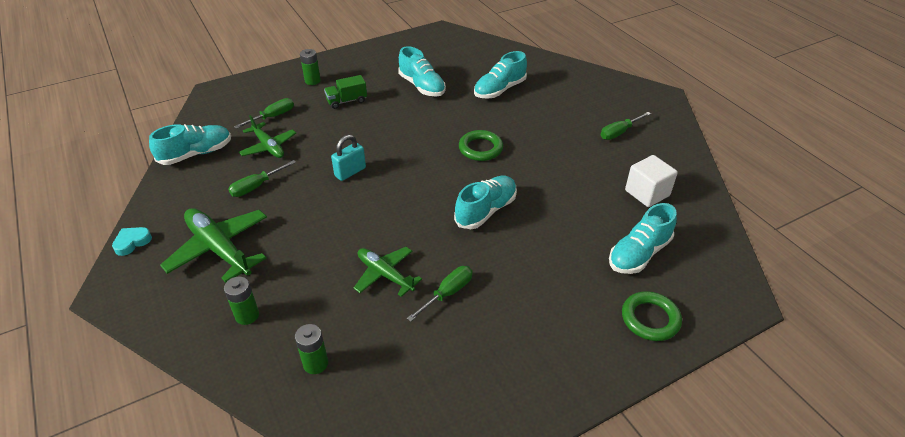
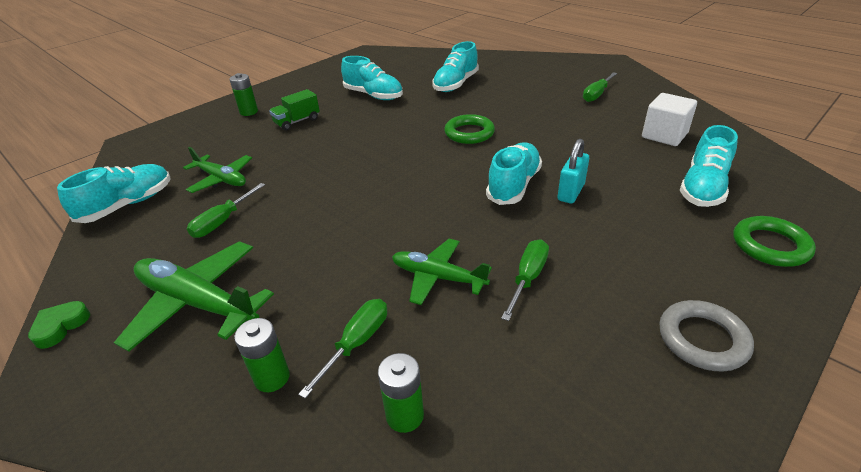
camera: 15 degrees left, 5 degrees down
turquoise heart [112,227,152,256] -> green heart [28,301,90,349]
green screwdriver [234,98,294,129] -> green screwdriver moved to [298,299,387,399]
turquoise padlock [331,135,366,181] -> turquoise padlock moved to [557,139,589,204]
none -> grey ring [659,300,754,372]

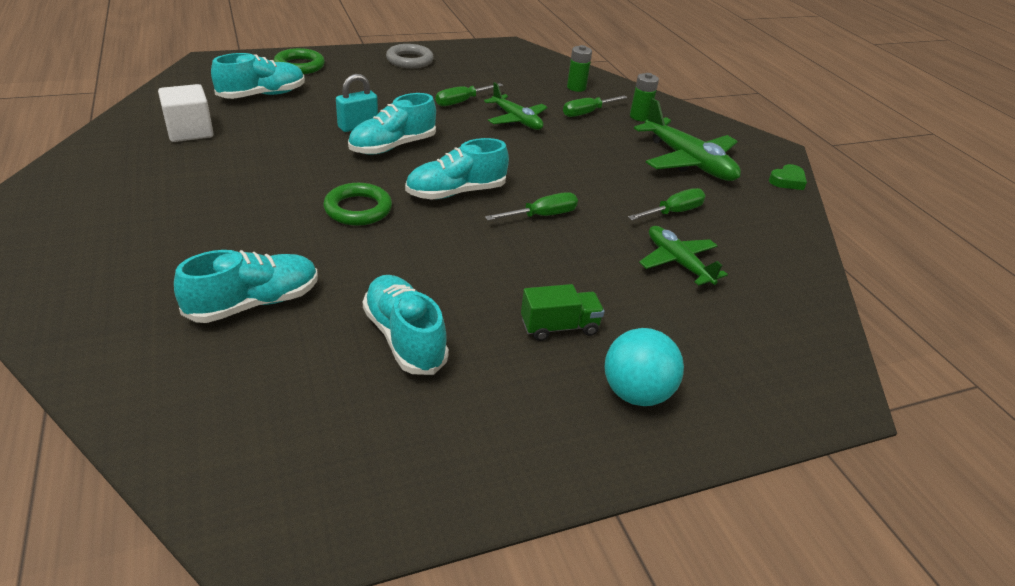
camera: 160 degrees left, 0 degrees up
turquoise shoe [57,164,171,223] -> turquoise shoe moved to [405,138,509,200]
green battery [229,73,258,116] -> turquoise ball [605,328,684,406]
green screwdriver [583,72,617,102] -> green screwdriver moved to [485,192,578,220]

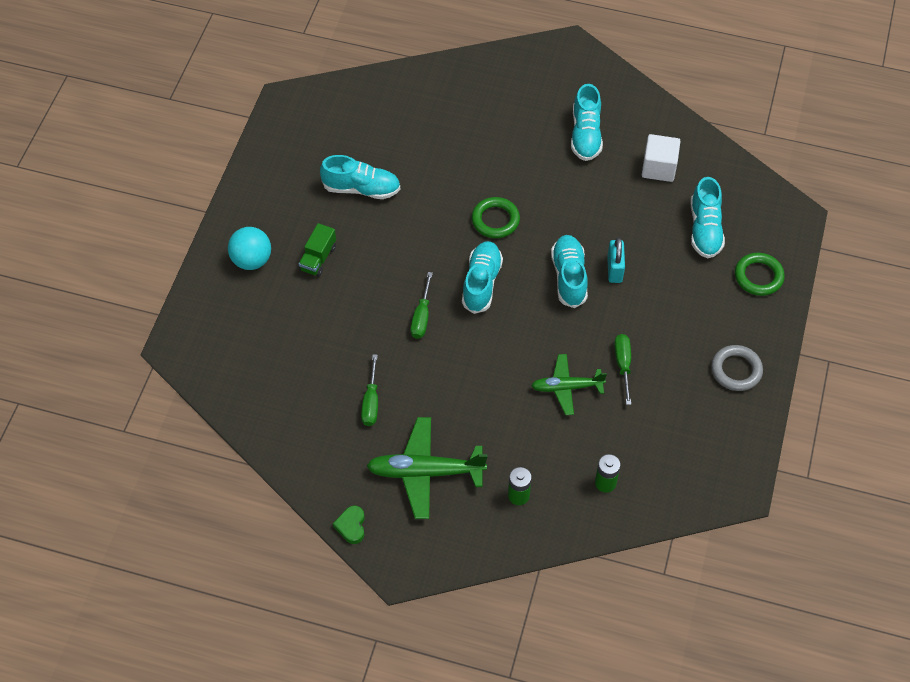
camera: 130 degrees right, 20 degrees up
turquoise shoe [174,250,318,323] -> turquoise shoe moved to [571,84,603,161]
green screwdriver [563,95,627,117] -> none
green plane [639,226,728,286] -> none

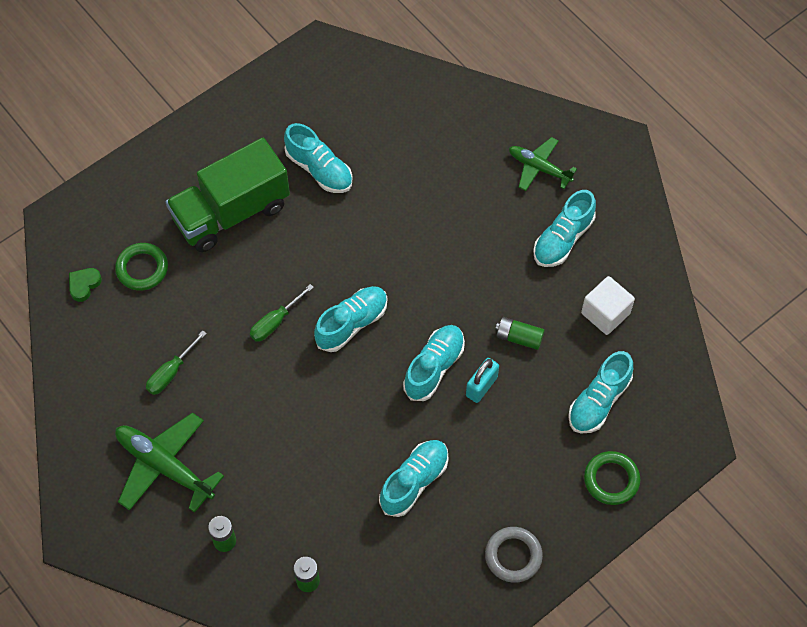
camera: 35 degrees right, 5 degrees up
turquoise ball [228,227,271,270] -> none
green truck [299,223,336,277] -> green truck [166,138,290,252], size x2.30
green heart [333,505,365,544] -> green heart moved to [69,268,102,302]
green ring [472,197,520,238] -> green ring moved to [115,243,168,291]
green plane [531,354,607,415] -> green plane moved to [509,137,577,191]
green screwdriver [614,334,631,405] -> turquoise shoe [379,440,449,517]
none -> green battery [495,317,544,350]

